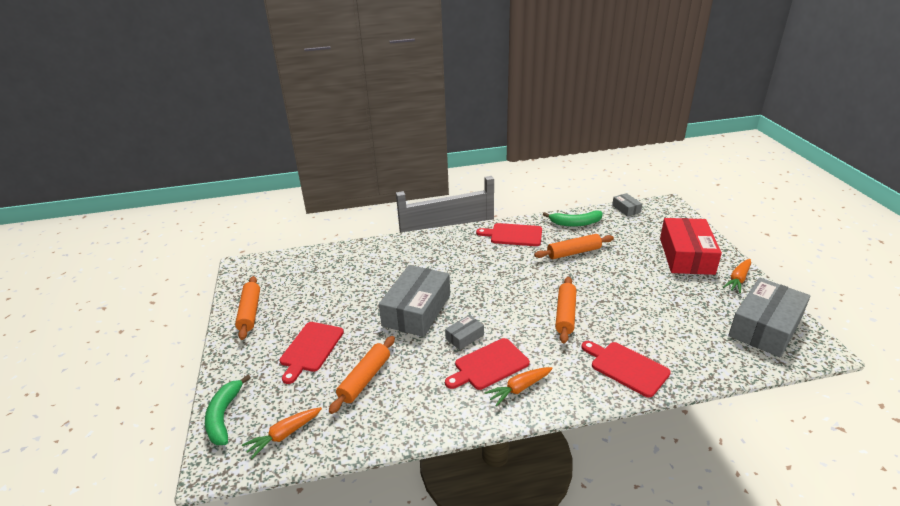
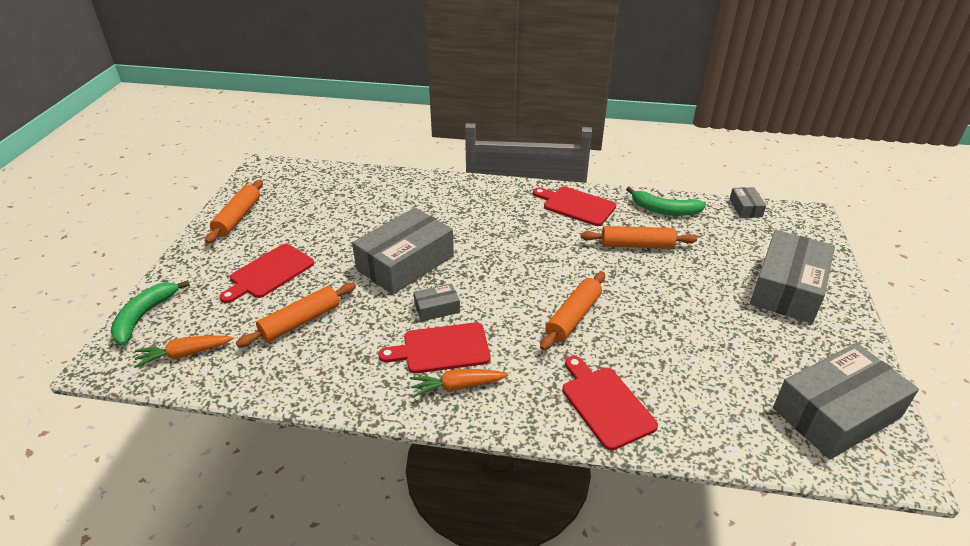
camera: 20 degrees right, 5 degrees up
red box [660,218,722,275] -> grey box [750,230,835,323]
orange carrot [723,259,751,293] -> none

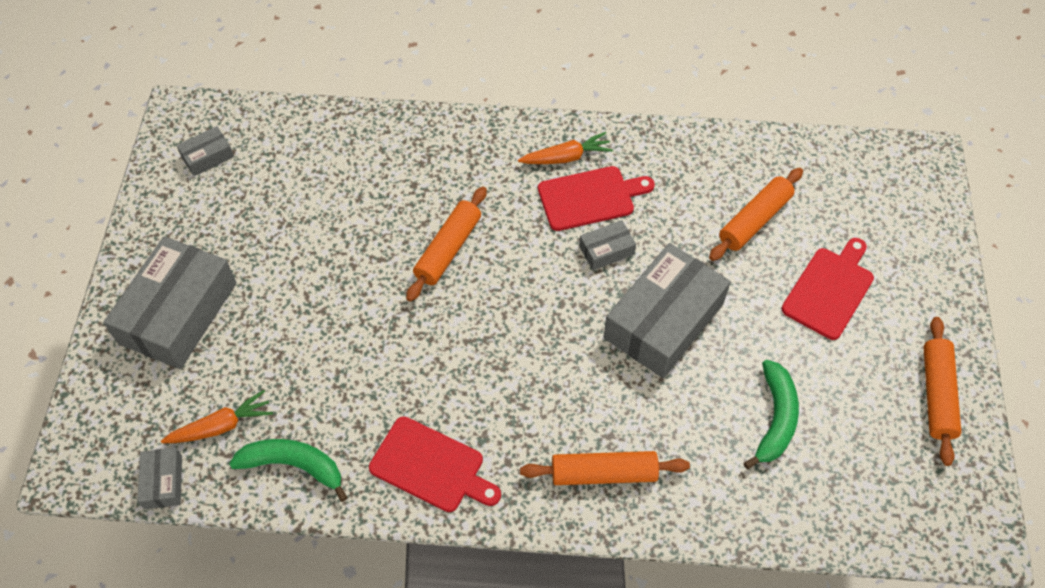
camera: 175 degrees right, 20 degrees up
green banana [111,280,190,345] -> green banana moved to [743,360,799,469]
orange carrot [134,335,233,368] -> orange carrot moved to [161,390,273,443]
red cutting board [562,356,658,451] -> none
orange rolling pin [580,226,697,249] -> orange rolling pin moved to [520,451,690,485]
grey box [773,343,919,460] -> grey box [176,126,234,176], size x0.45

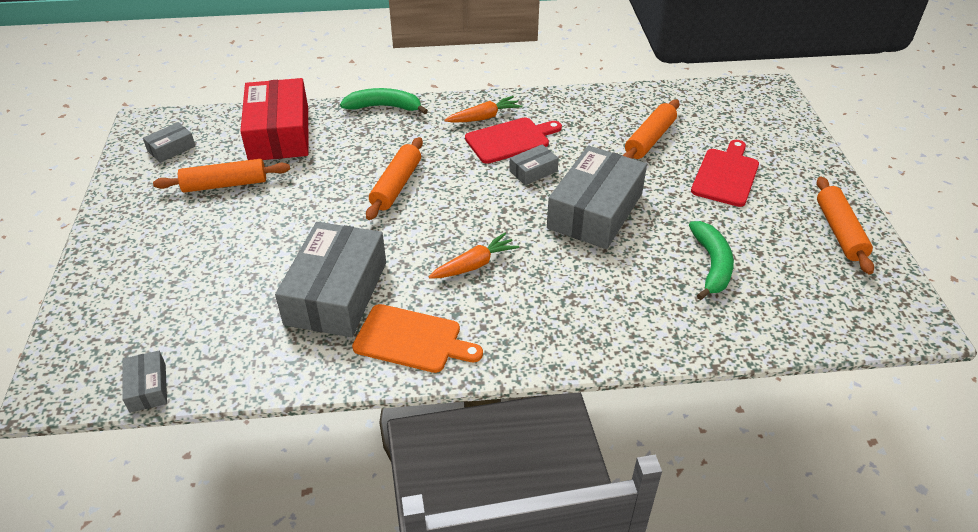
camera: 10 degrees left, 15 degrees down
grey box [103,236,237,369] -> grey box moved to [275,222,386,337]
orange carrot [161,390,273,443] -> orange carrot moved to [429,233,519,279]
green banana [229,439,348,502] -> green banana moved to [340,88,428,114]
red cutting board [369,416,501,512] -> orange cutting board [352,304,483,373]
orange rolling pin [520,451,690,485] -> orange rolling pin moved to [153,159,290,193]
none -> red box [240,78,309,160]

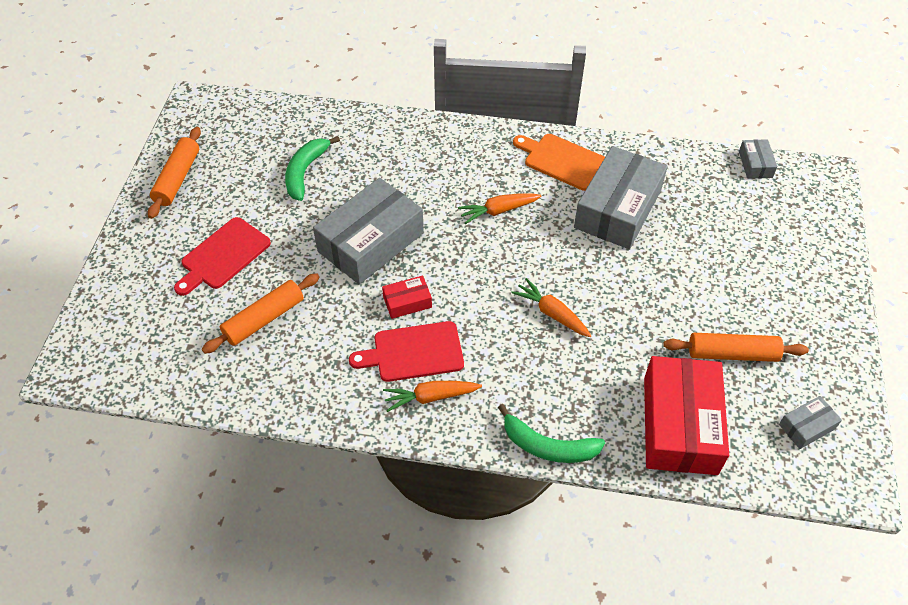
camera: 165 degrees left, 10 degrees up
orange rolling pin [366,137,423,220] -> orange carrot [511,278,591,337]
grey box [509,144,559,185] -> red box [382,275,432,319]

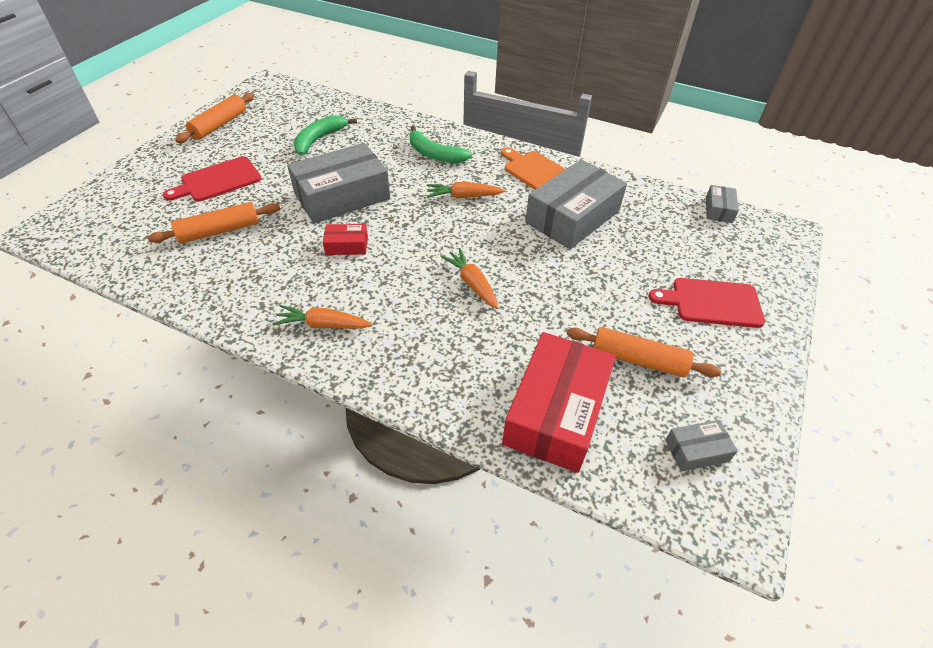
camera: 15 degrees right, 5 degrees down
red cutting board [349,321,464,382] -> red cutting board moved to [649,278,765,328]
green banana [498,404,605,463] -> green banana moved to [409,125,472,163]

